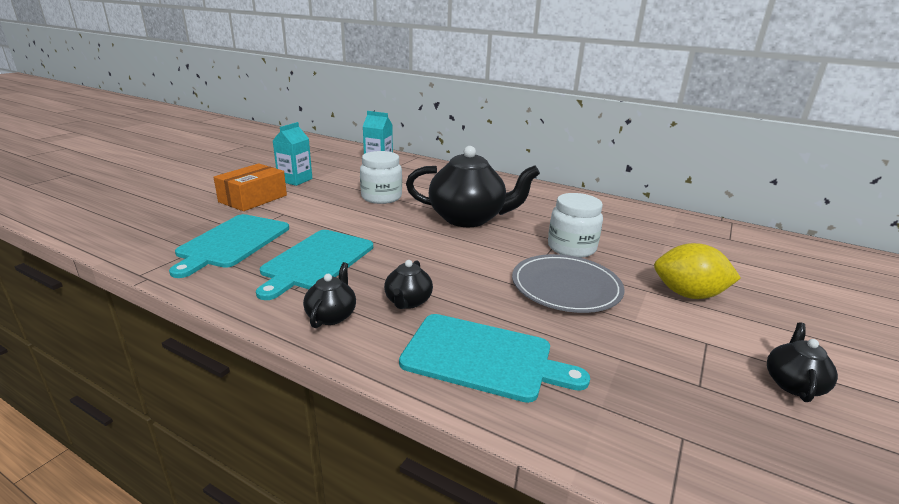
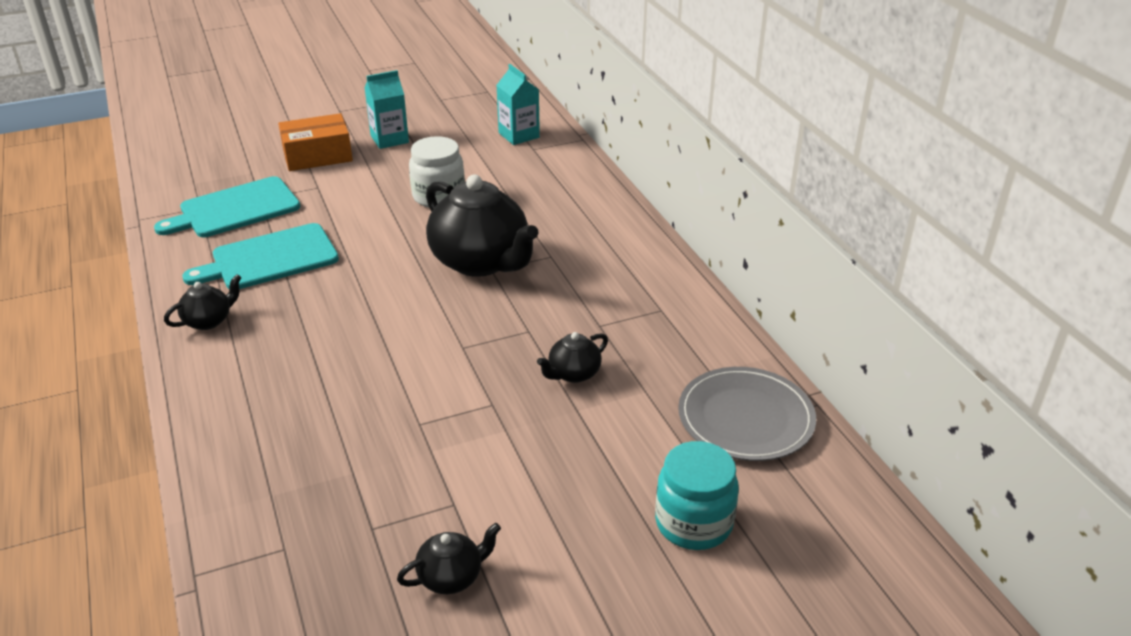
camera: 40 degrees right, 10 degrees up
black teapot [384,260,433,309] -> black teapot moved to [537,332,608,383]
turquoise cutting board [399,314,590,403] -> none
grey plate [512,254,624,313] -> grey plate moved to [678,367,816,461]
white jar [548,193,603,258] -> none
yellow lemon [654,243,741,299] -> none
none -> turquoise jar [655,441,739,550]

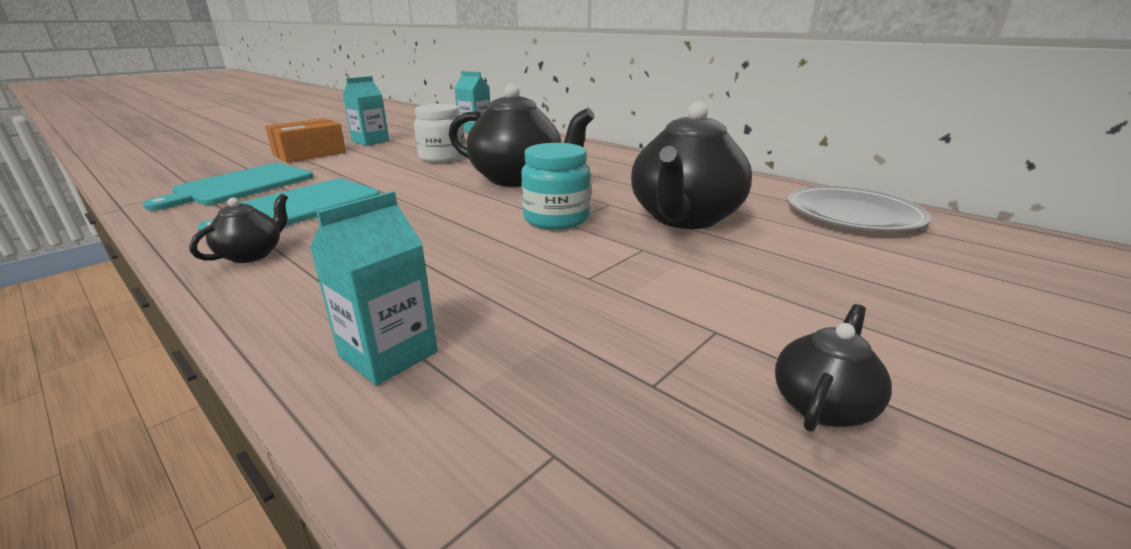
camera: 25 degrees left, 10 degrees down
black teapot [537,332,608,383] -> black teapot [631,102,752,229], size x2.18
turquoise jar [655,441,739,550] -> turquoise jar moved to [521,143,591,230]
none -> turquoise carton [310,191,438,386]

